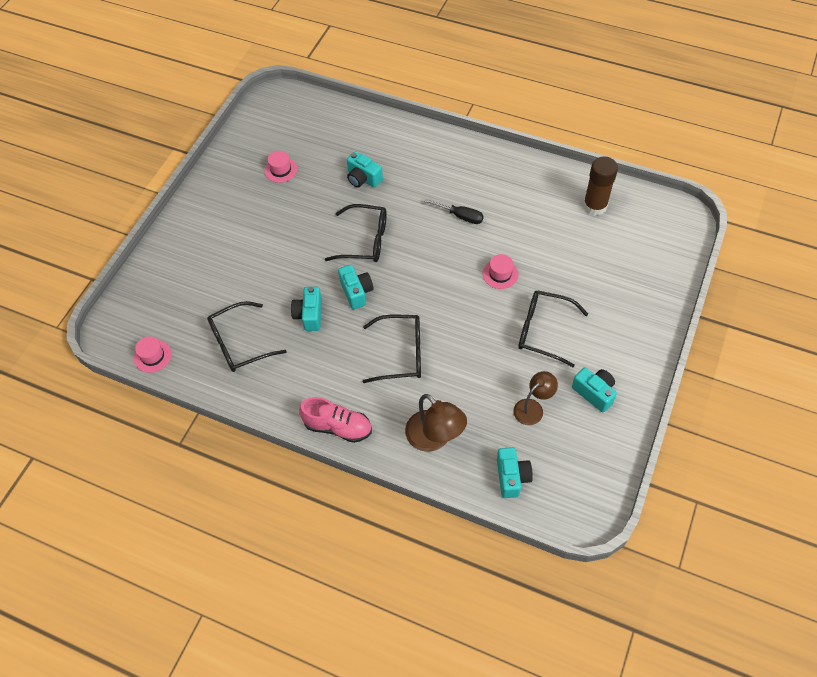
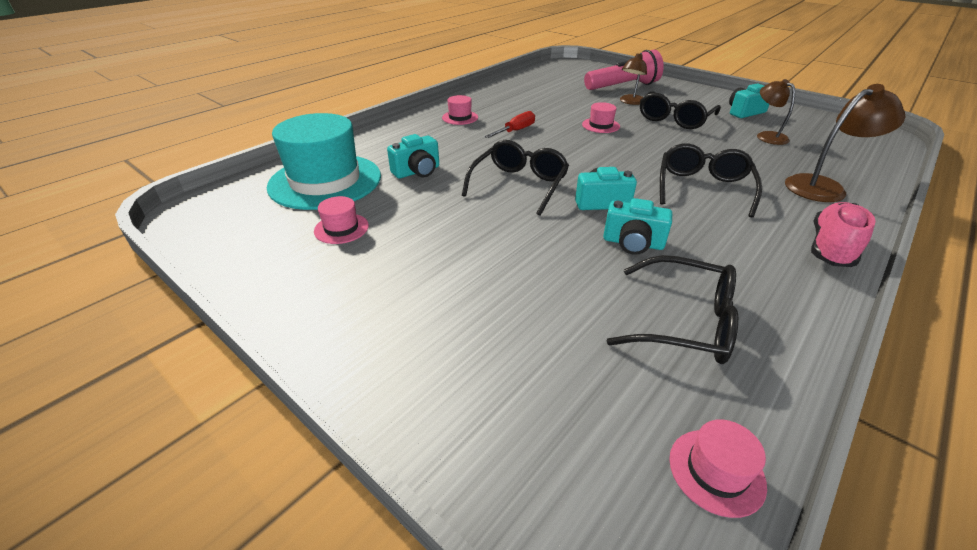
camera: 75 degrees left, 20 degrees down
black glasses [207,301,287,372] -> black glasses turned 60 degrees counterclockwise [607,255,738,364]
black screwdriver [424,199,484,224] -> red screwdriver [485,111,535,138]
turquoise camera [497,447,533,498] -> none
brown glue stick [583,156,618,216] -> none
none -> turquoise hat [267,113,381,210]
none -> pink hat [442,95,478,125]
none -> pink flashlight [584,50,664,90]
none -> brown lamp [620,53,647,105]

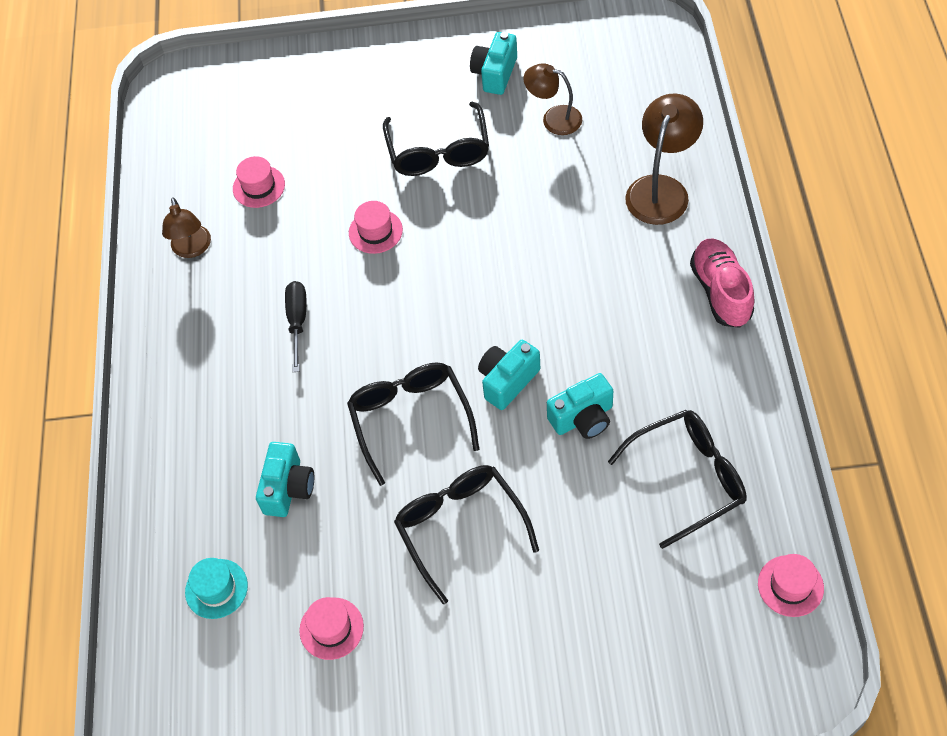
camera: 40 degrees left, 20 degrees up
turquoise hat [267,113,381,210] -> turquoise hat [185,558,248,619], size x0.42
pink hat [442,95,478,125] -> pink hat moved to [233,156,285,208]
red screwdriver [485,111,535,138] -> black screwdriver [285,281,306,372]
pink flashlight [584,50,664,90] -> none
brown lamp [620,53,647,105] -> brown lamp moved to [162,197,211,258]
black glasses [660,144,762,217] -> black glasses moved to [394,465,539,604]

